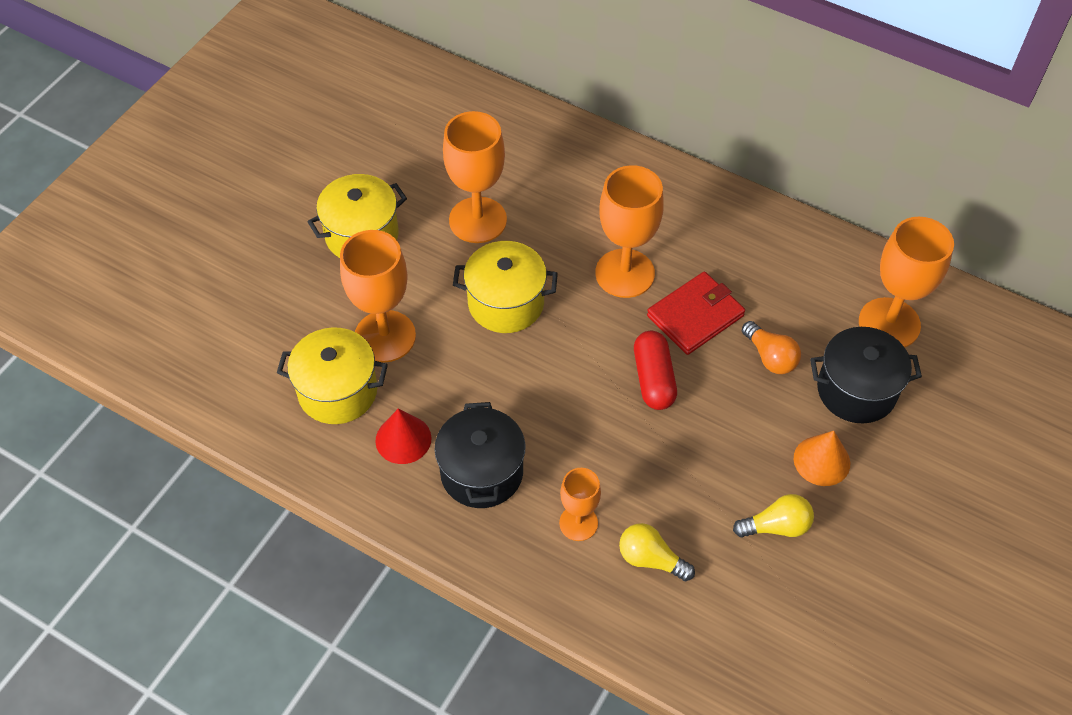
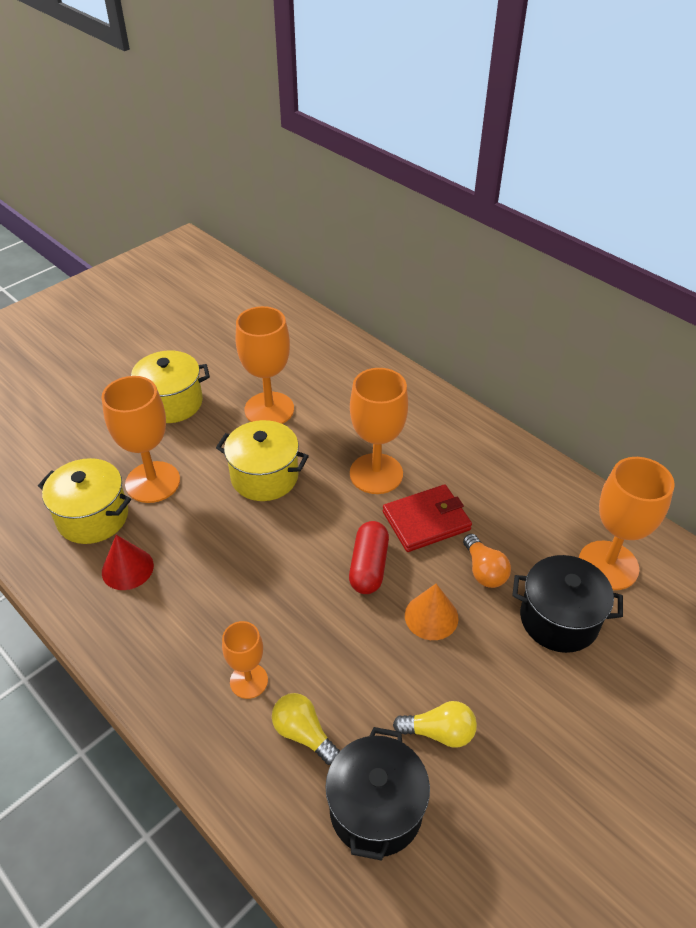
camera: 15 degrees right, 10 degrees down
black pot [434,402,525,508] -> black pot moved to [325,727,430,861]
orange cone [794,431,850,486] -> orange cone moved to [405,584,459,640]

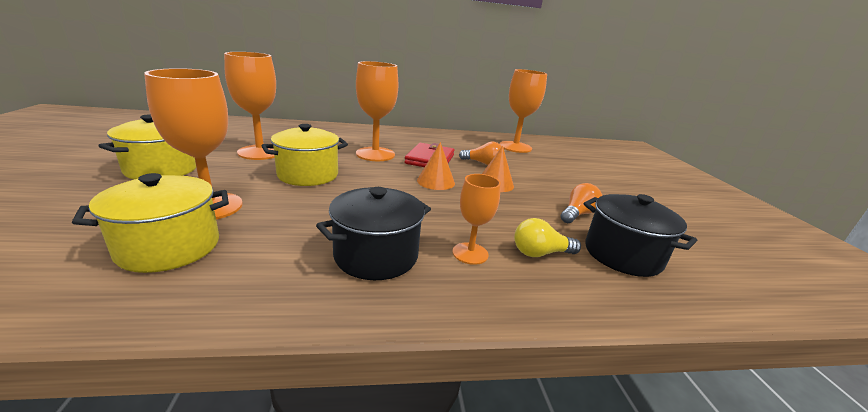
camera: 55 degrees left, 20 degrees down
red cone [102,535,154,590] -> none
red capsule [349,521,389,594] -> orange cone [417,142,455,190]
yellow light bulb [393,701,477,748] -> orange light bulb [561,183,602,223]
black pot [512,555,623,653] -> black pot moved to [316,187,431,280]

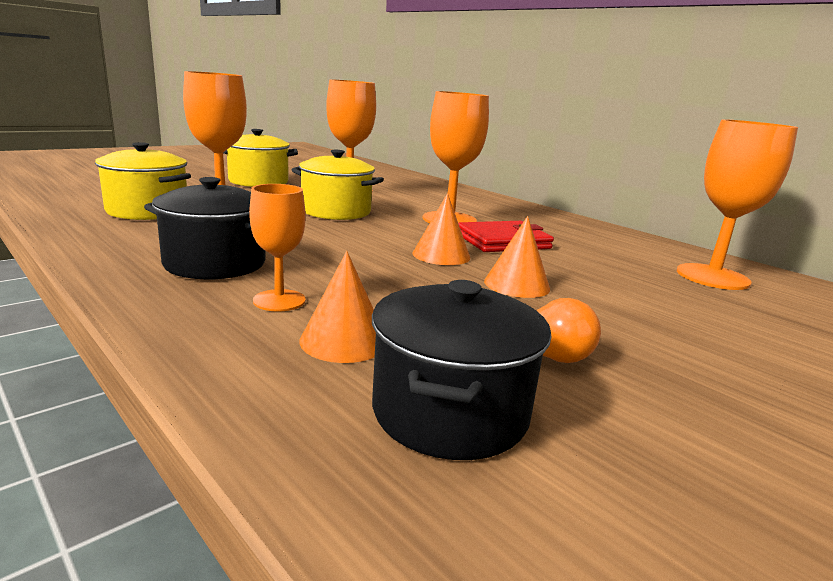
camera: 55 degrees right, 5 degrees down
orange light bulb [459,142,502,165] -> none
yellow light bulb [514,218,581,257] -> orange cone [299,251,376,363]

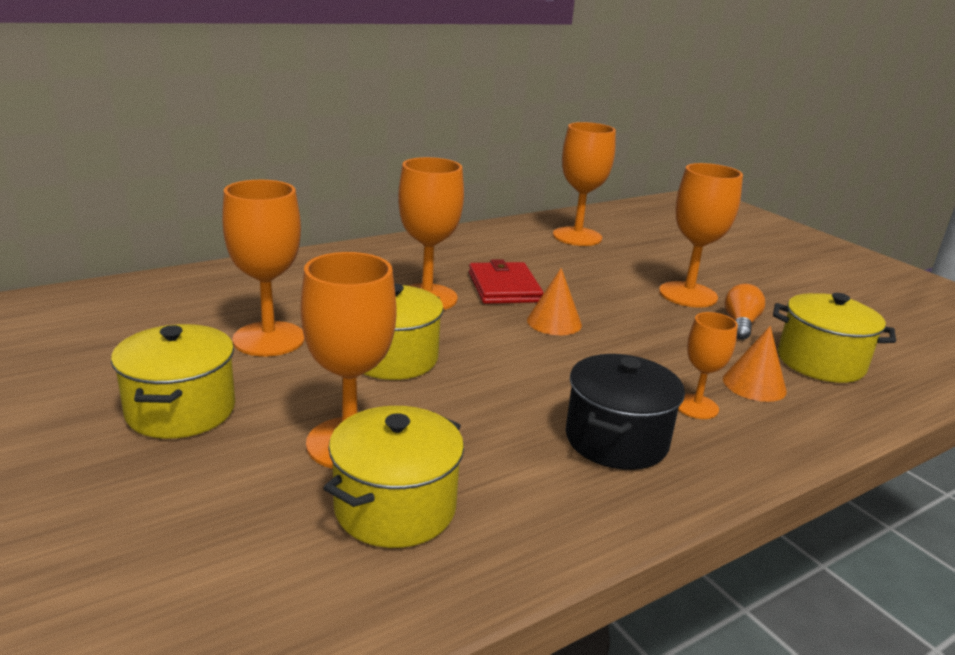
camera: 80 degrees left, 5 degrees up
black pot [372,280,551,460] -> yellow pot [773,293,896,383]
orange cone [484,216,550,298] -> none
none -> orange goblet [659,163,743,308]

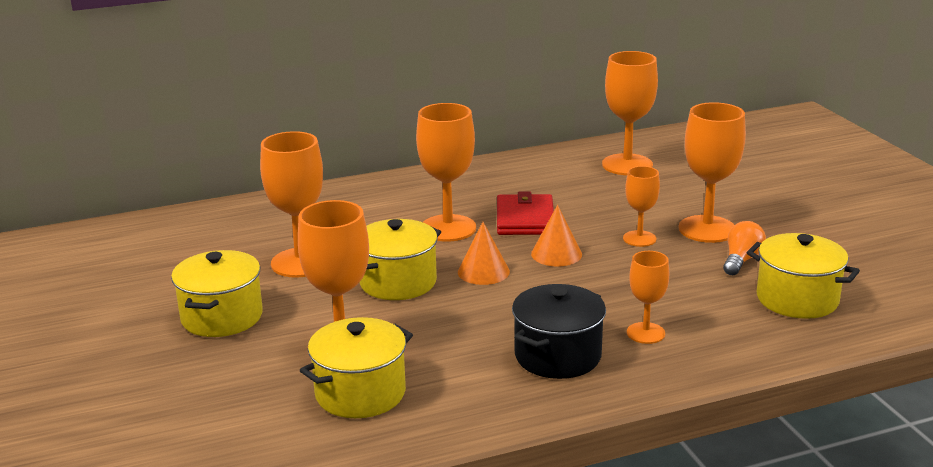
camera: 15 degrees right, 0 degrees up
orange cone [723,326,787,402] -> orange cone moved to [458,222,510,285]
none -> orange goblet [623,166,660,247]

